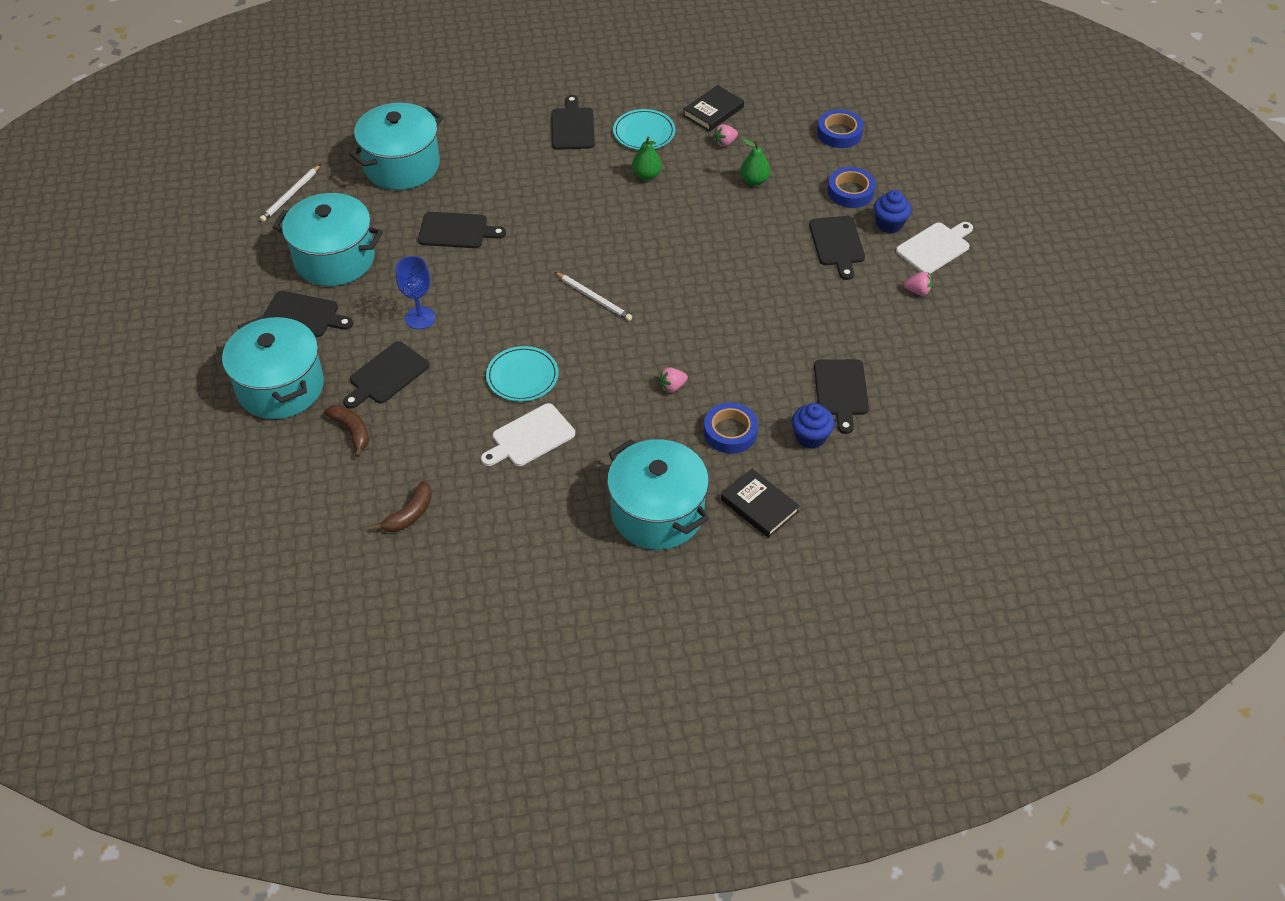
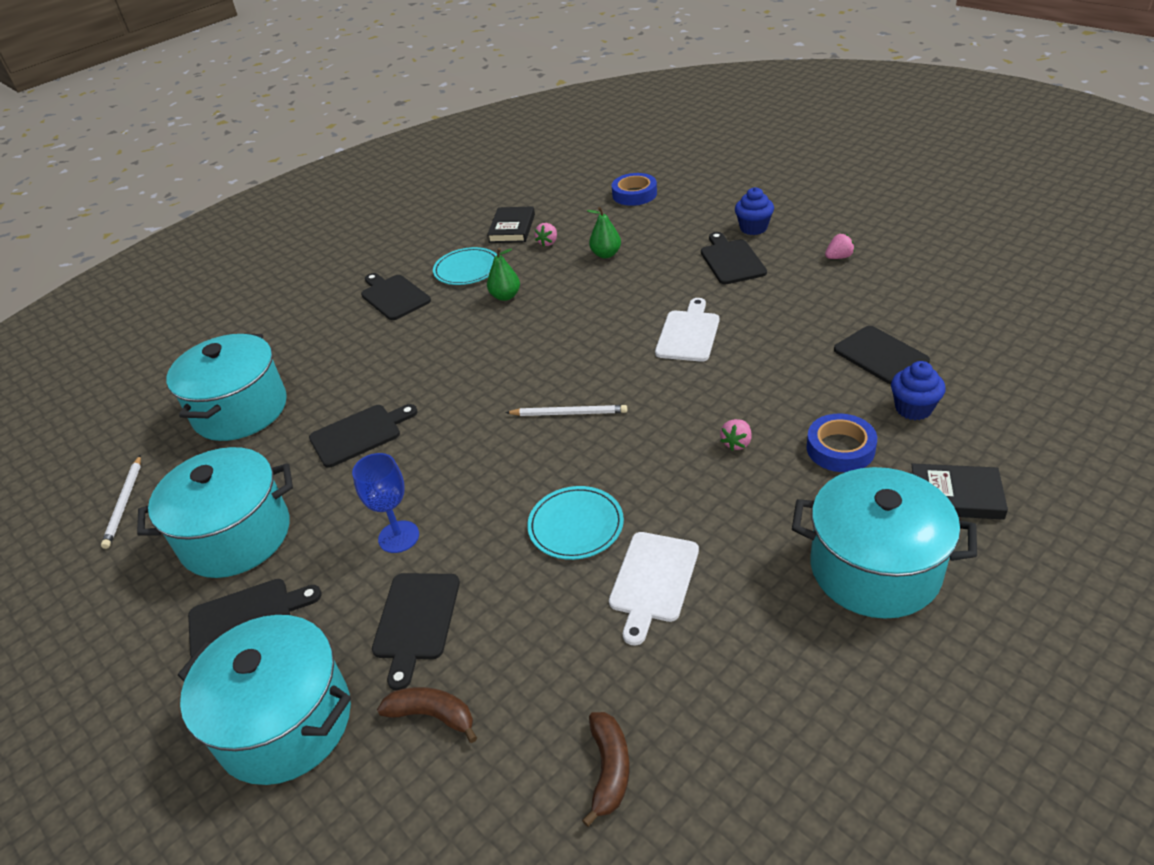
camera: 30 degrees left, 10 degrees down
black cutting board [809,216,865,280] -> black cutting board turned 150 degrees counterclockwise [701,232,767,284]
blue tape [828,167,876,208] -> none
white cutting board [896,222,973,274] -> white cutting board moved to [655,298,719,362]

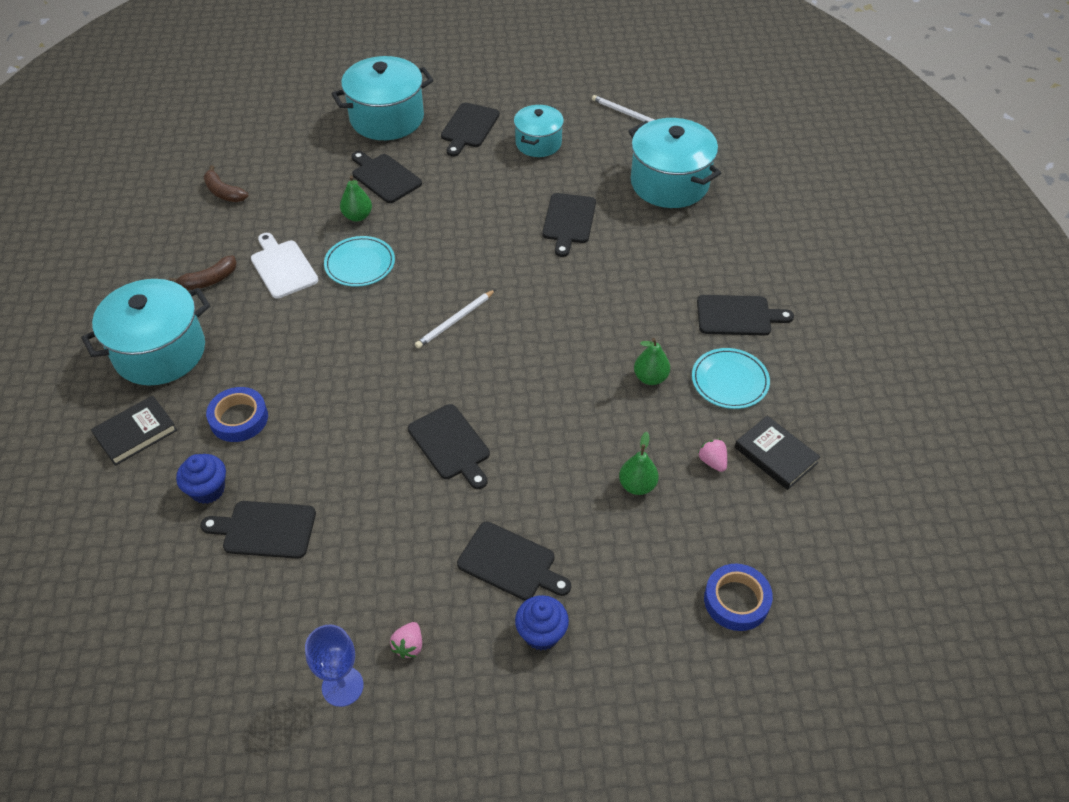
camera: 125 degrees right, 10 degrees up
turquoise pot [137,447,293,578] -> turquoise pot [514,105,564,157], size x0.61
blue goblet [352,453,419,553] -> blue goblet moved to [305,625,364,707]
brown banana [377,687,477,743] -> brown banana moved to [169,255,237,290]
white cutting board [655,298,719,362] -> black cutting board [408,404,490,489]
pink strawberry [720,419,752,451] -> none
none -> green pear [340,176,372,221]

